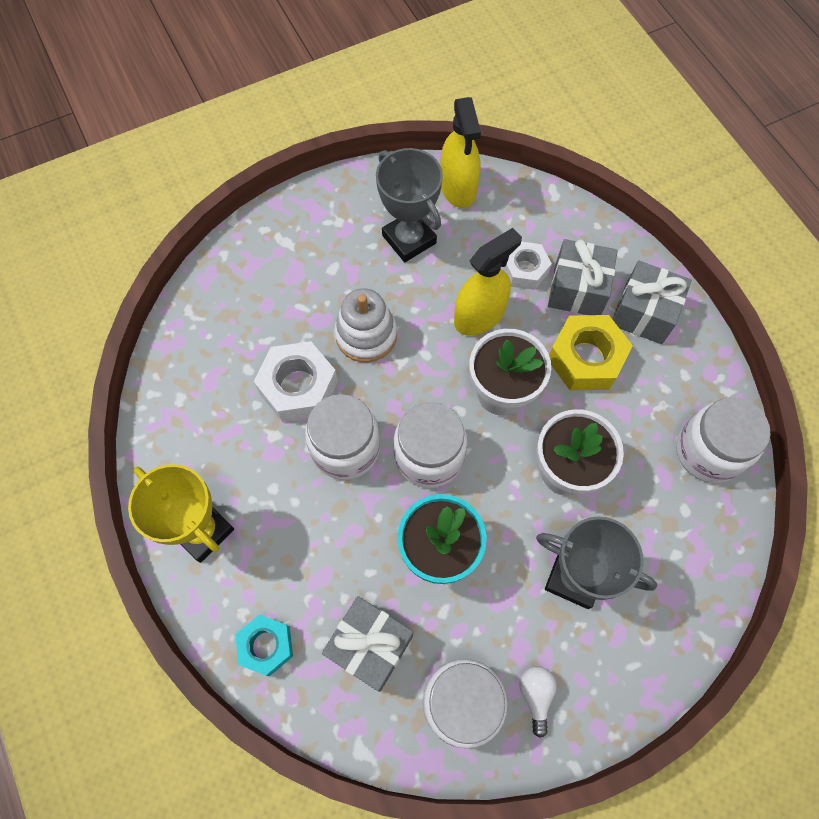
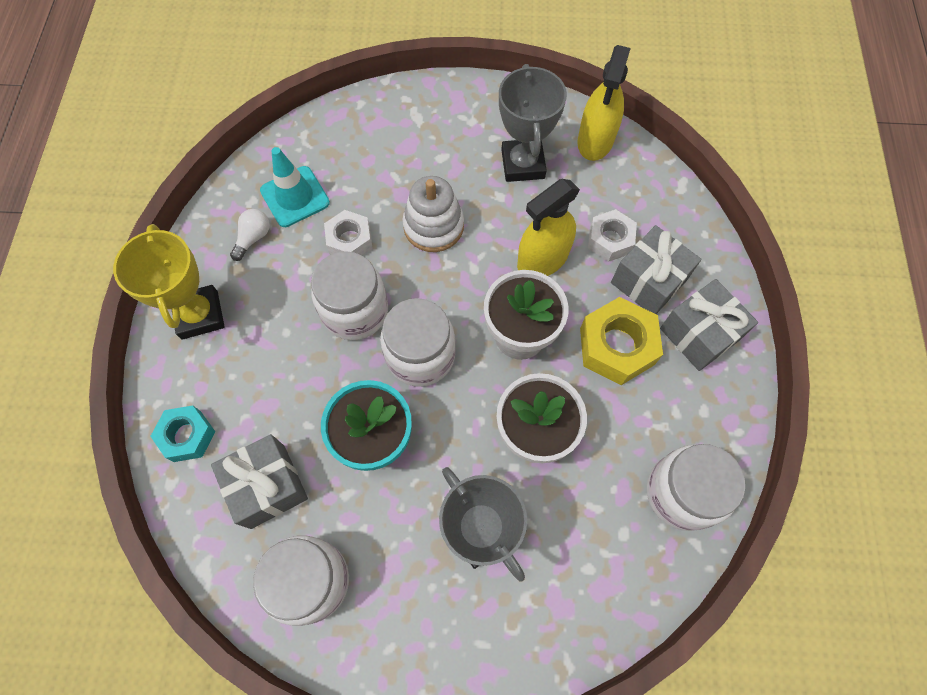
camera: 30 degrees right, 0 degrees up
white nut [254,341,338,422] -> white nut [324,210,373,255], size x0.65
yellow spray bottle [454,228,522,336] -> yellow spray bottle turned 150 degrees clockwise [517,179,580,276]
white light bulb [520,666,557,738] -> white light bulb moved to [230,209,270,261]
none -> turquoise traffic cone [260,147,330,227]

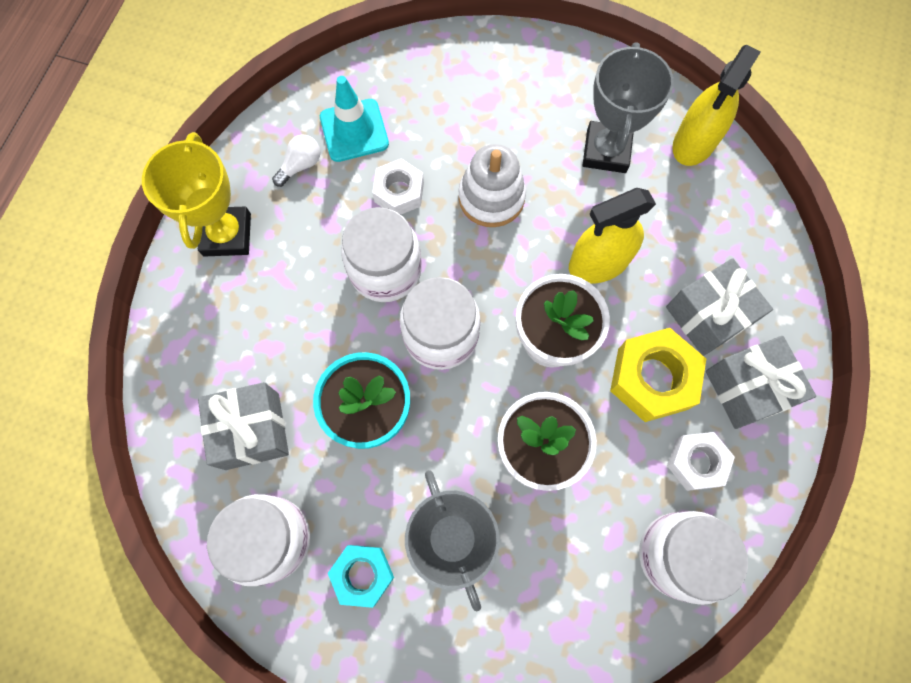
camera: 15 degrees right, 5 degrees up
turquoise nut [150,405,215,462] -> turquoise nut moved to [328,545,394,608]
white nut [588,209,637,262] -> white nut moved to [667,432,735,491]

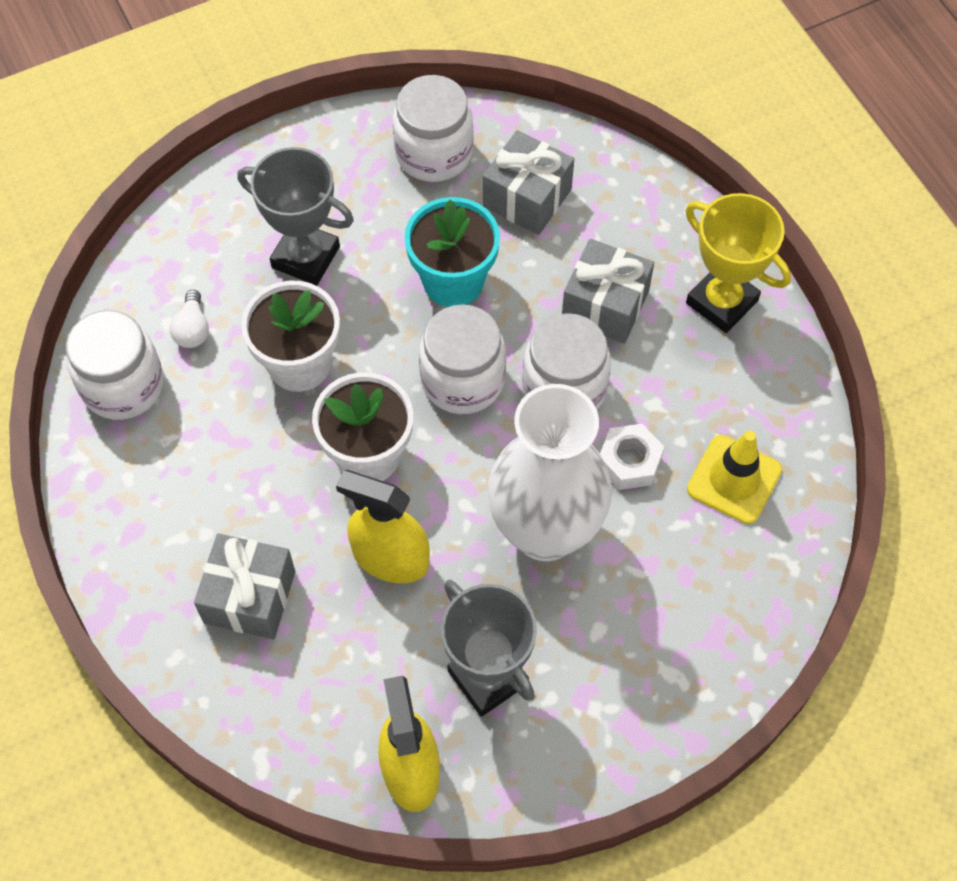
camera: 135 degrees right, 10 degrees down
white light bulb [272,135,320,187] -> white light bulb moved to [170,290,209,348]
turquoise traffic cone [320,76,389,162] -> yellow traffic cone [687,430,782,524]
turquoise nut [328,545,394,608] -> none
white stacking toy [458,144,526,227] -> white vase [487,384,612,561]
yellow spray bottle [569,188,656,284] -> yellow spray bottle turned 90 degrees counterclockwise [336,470,430,583]
yellow nut [610,328,706,422] -> none
white nut [667,432,735,491] -> none
grey gift [706,336,816,429] -> grey gift moved to [562,239,654,343]

